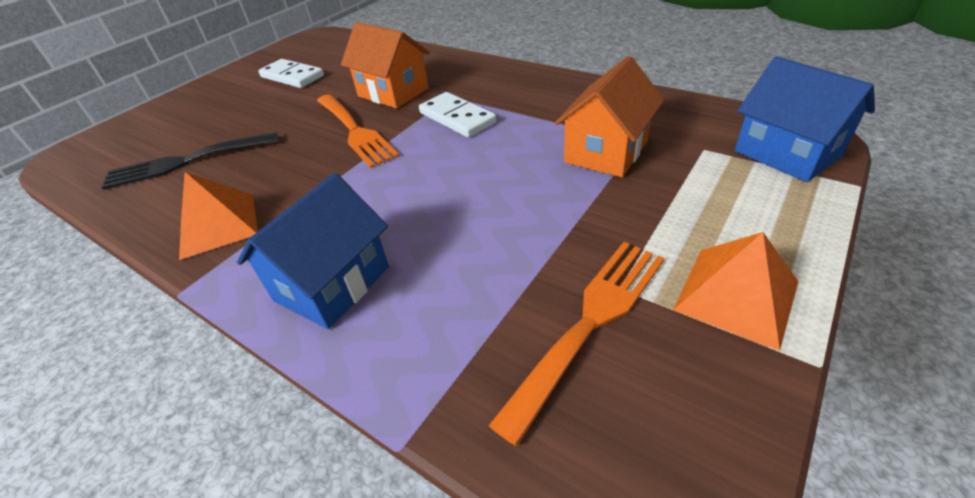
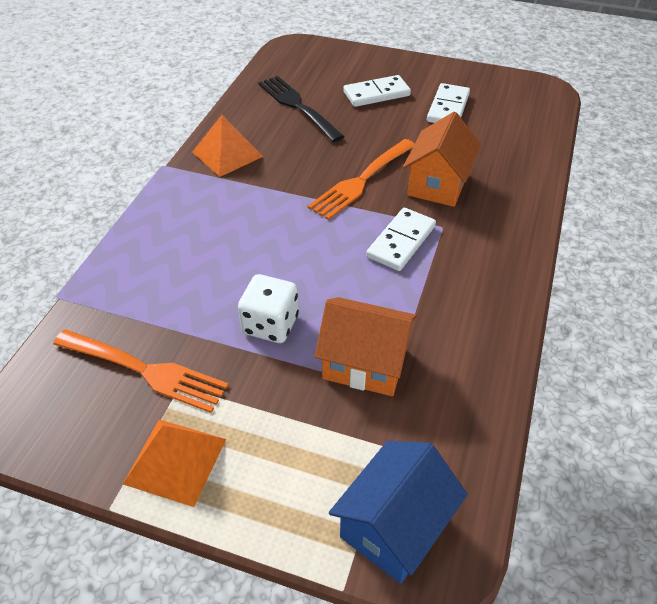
camera: 70 degrees right, 5 degrees up
blue house [237,173,389,329] -> none
none -> white dice [238,274,299,343]
none -> white domino [343,75,411,107]

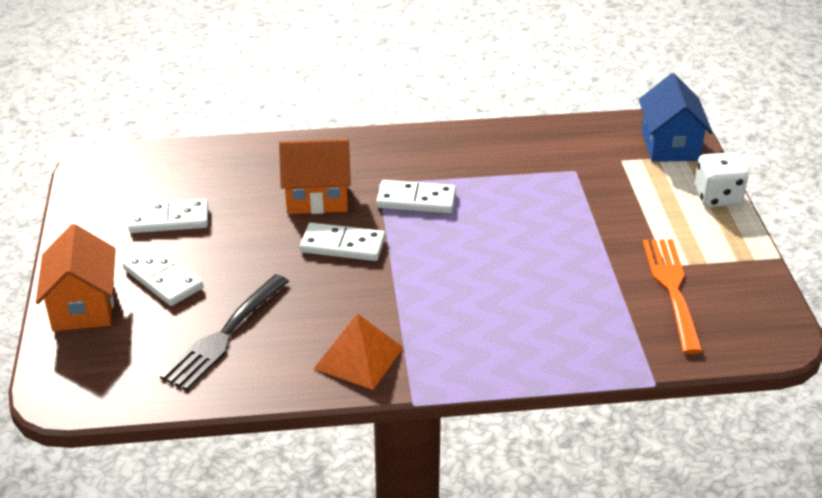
camera: 115 degrees left, 10 degrees down
orange pyramid [123,419,226,507] -> none
white dice [238,274,299,343] -> white dice moved to [694,152,748,207]
orange fork [308,139,415,220] -> white domino [300,223,385,261]
orange house [315,297,417,396] -> orange house moved to [36,224,116,331]
blue house [329,441,468,584] -> blue house turned 75 degrees clockwise [639,73,713,162]

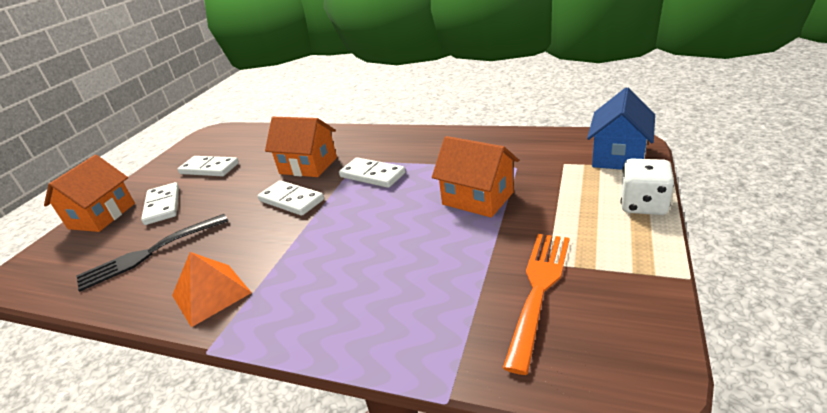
camera: 30 degrees right, 5 degrees down
none -> orange house [432,136,519,218]

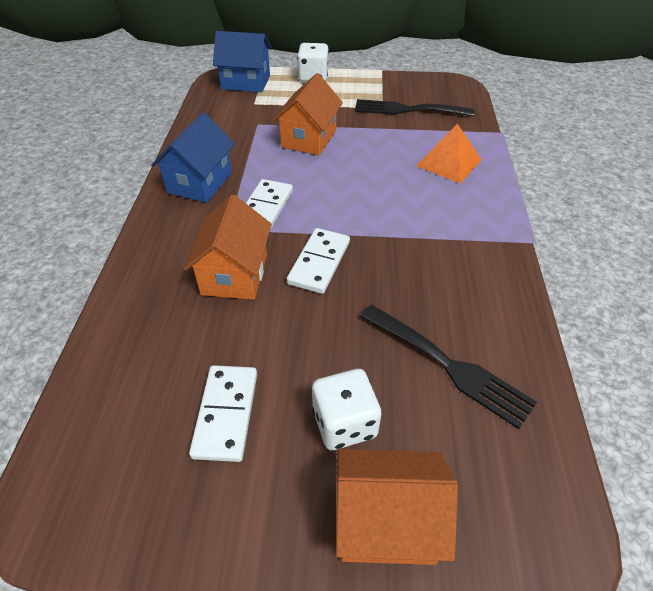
camera: 110 degrees left, 15 degrees up
white domino [141,182,179,225] -> white dice [312,369,382,450]
orange pyramid [172,252,252,327] -> orange pyramid moved to [417,124,482,183]
orange fork [503,234,570,375] -> black fork [355,99,474,116]
none -> blue house [151,112,235,203]

